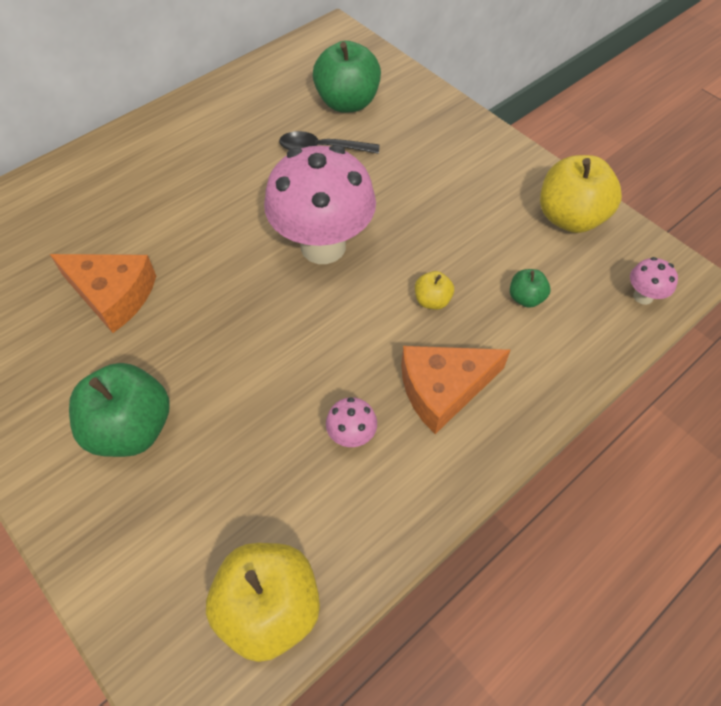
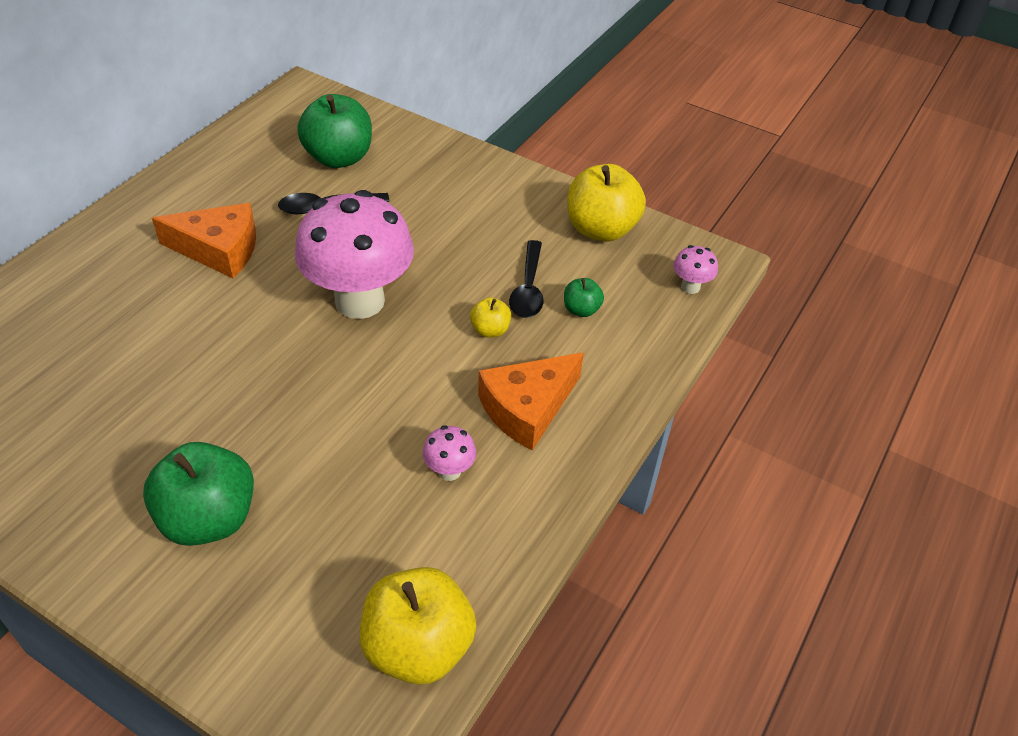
camera: 20 degrees left, 10 degrees down
orange cheese [50,254,156,333] -> orange cheese moved to [152,203,256,278]
none -> black spoon [509,240,544,318]

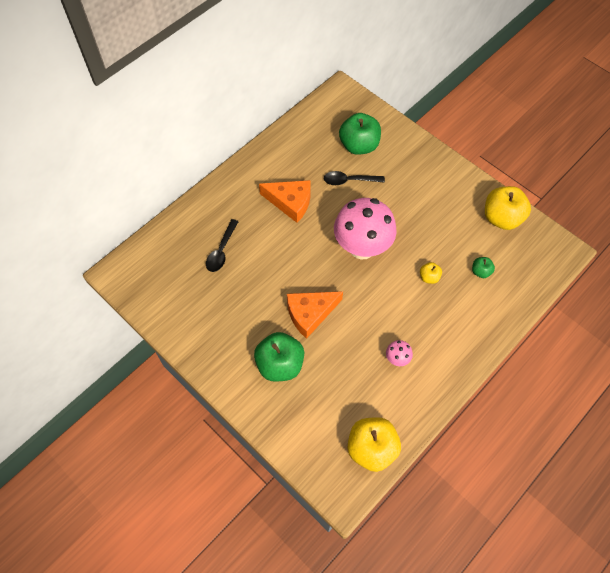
camera: 15 degrees right, 15 degrees up
orange cheese [478,353,584,451] -> orange cheese moved to [287,291,343,339]
black spoon [509,240,544,318] -> black spoon moved to [206,219,239,272]
pink mushroom [673,245,718,294] -> none

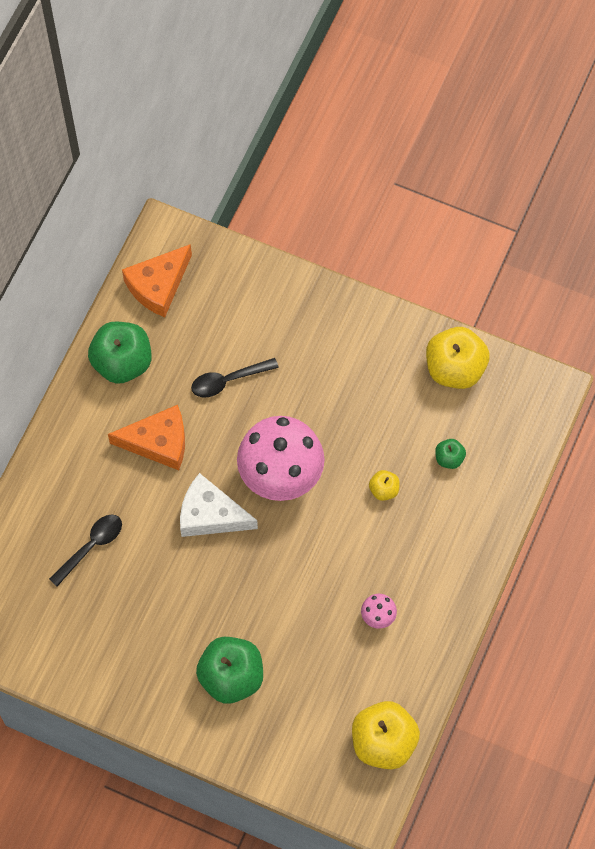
camera: 20 degrees left, 5 degrees up
black spoon [206,219,239,272] -> black spoon turned 135 degrees counterclockwise [49,514,122,586]
orange cheese [287,291,343,339] -> orange cheese moved to [122,244,192,317]
green apple [339,113,381,155] -> green apple moved to [88,322,152,384]
none -> white cheese [180,473,258,537]

